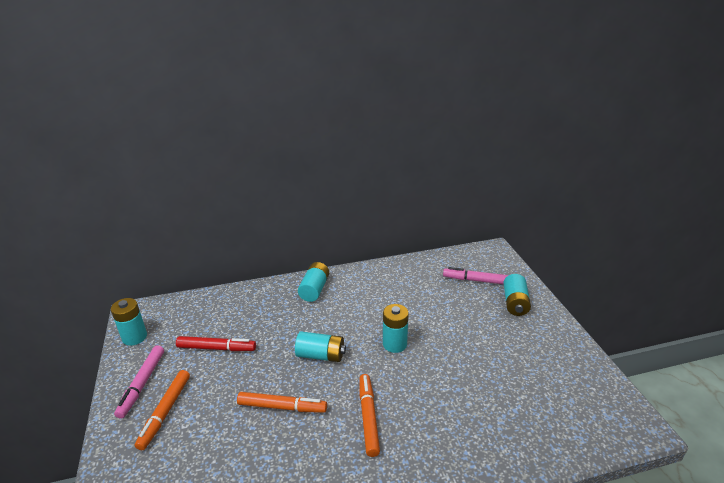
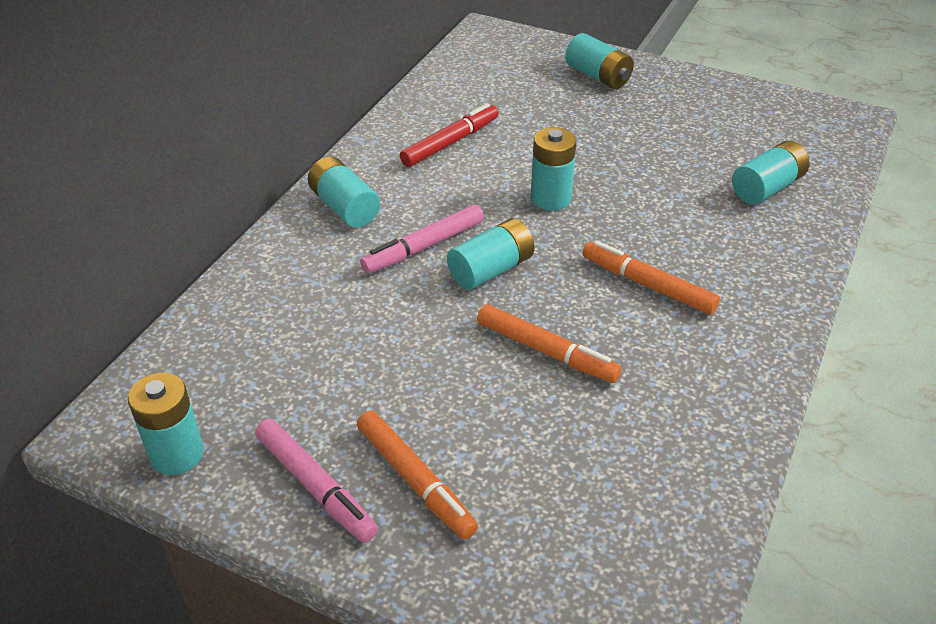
camera: 50 degrees left, 10 degrees up
red marker [176,336,256,351] -> red marker moved to [400,103,499,167]
orange marker [237,392,327,413] -> orange marker turned 75 degrees clockwise [477,304,622,383]
pink marker [443,267,509,284] -> pink marker moved to [360,205,484,273]
none -> turquoise battery [732,141,810,204]

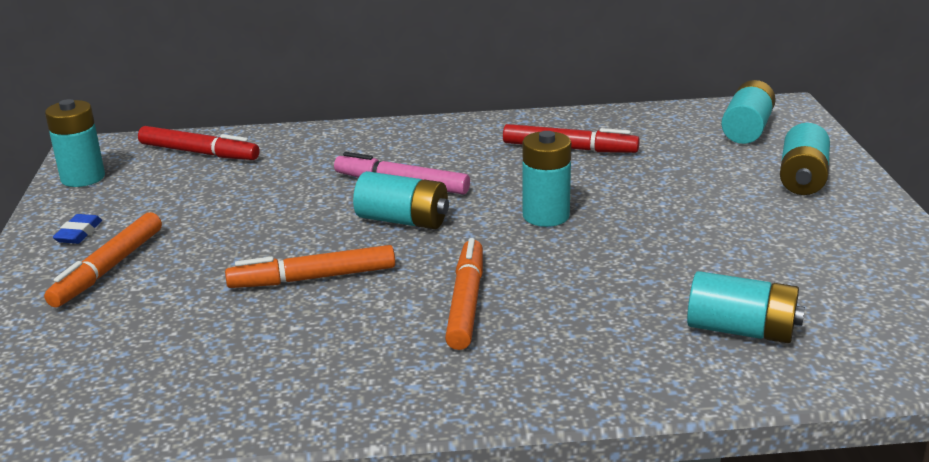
camera: 60 degrees right, 15 degrees down
pink marker [255,419,378,543] -> blue eraser [53,214,102,244]
turquoise battery [308,157,380,228] -> turquoise battery moved to [721,80,776,144]
orange marker [477,304,622,383] -> orange marker turned 75 degrees clockwise [225,245,395,288]
none -> red marker [138,126,259,160]

